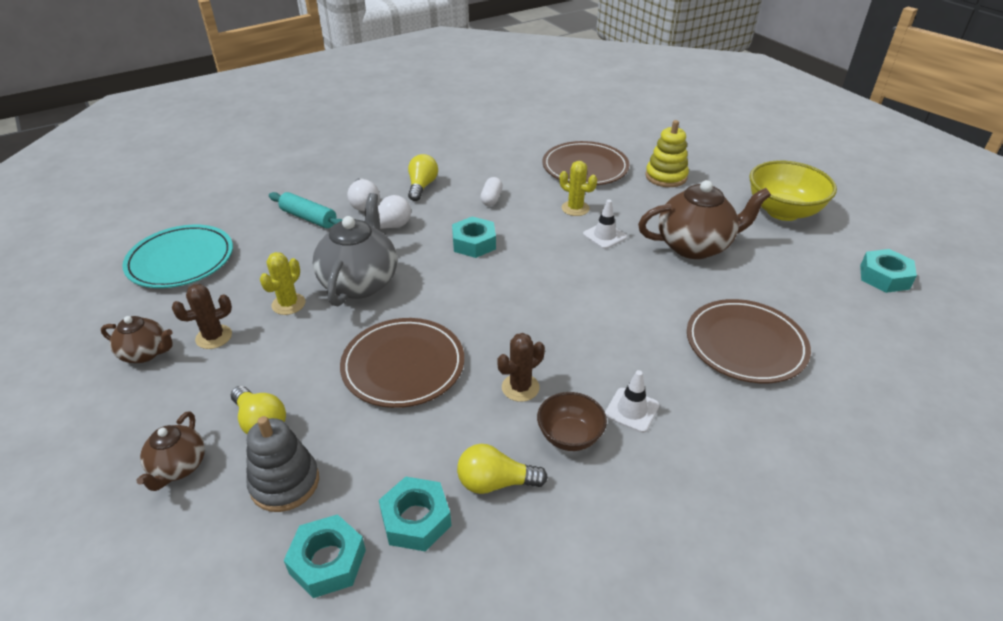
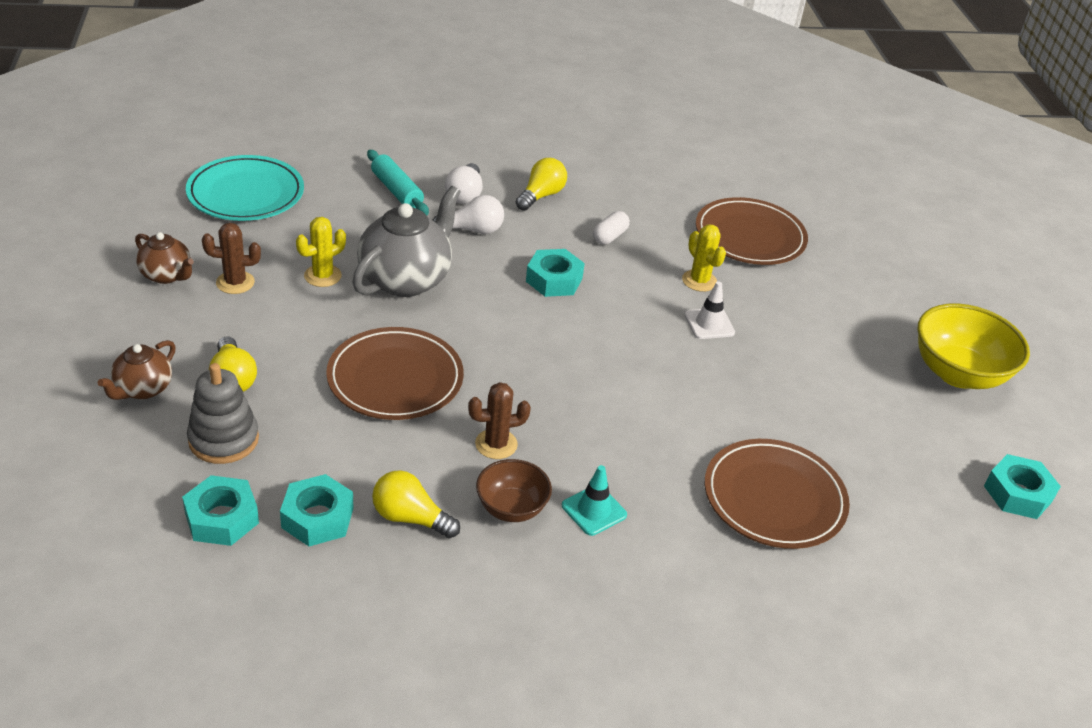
camera: 20 degrees right, 0 degrees up
white traffic cone [605,370,660,433] -> turquoise traffic cone [562,465,627,536]
brown teapot [638,180,771,259] -> none
yellow stacking toy [645,120,689,187] -> none

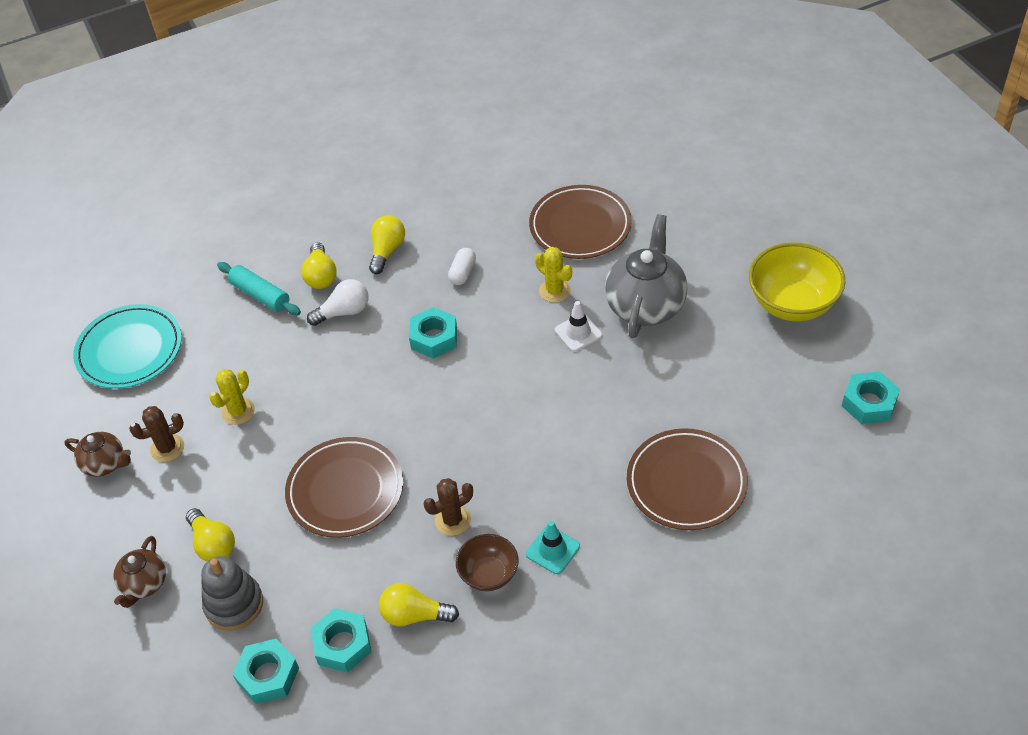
camera: 10 degrees left, 10 degrees up
grey teapot [352,186,461,297] -> grey teapot moved to [605,214,688,338]
white light bulb [445,163,483,204] -> yellow light bulb [301,242,337,289]

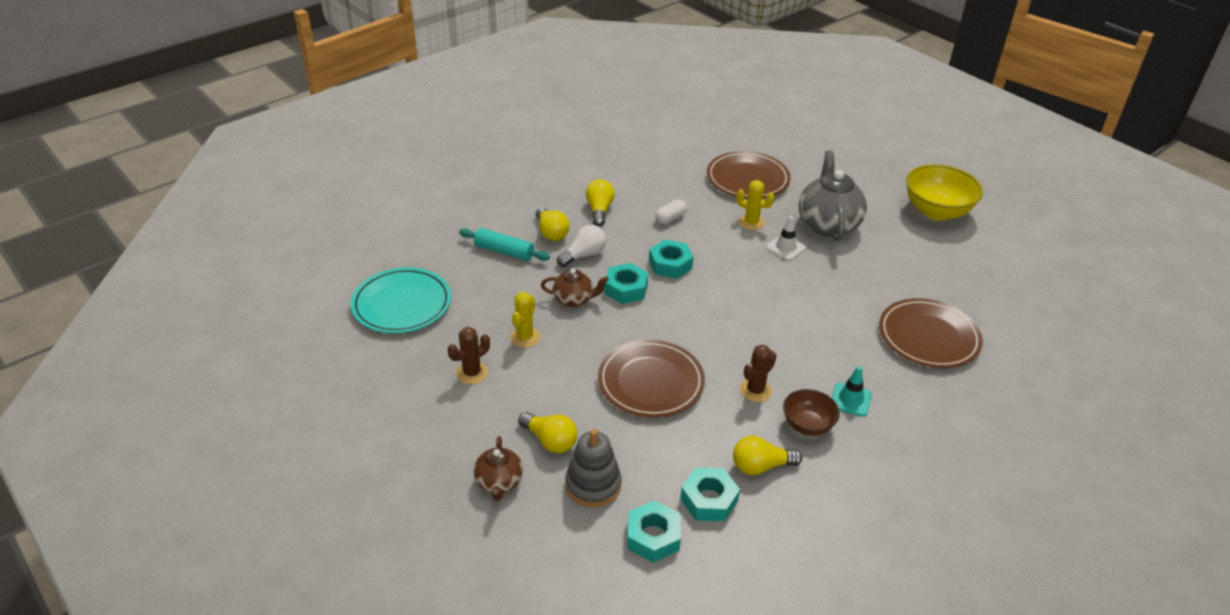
camera: 20 degrees left, 10 degrees down
brown teapot [64,432,131,477] -> brown teapot moved to [541,268,609,307]
white capsule [448,248,476,285] -> white capsule turned 45 degrees clockwise [655,199,687,224]
turquoise nut [842,371,900,424] -> turquoise nut moved to [604,263,648,304]

